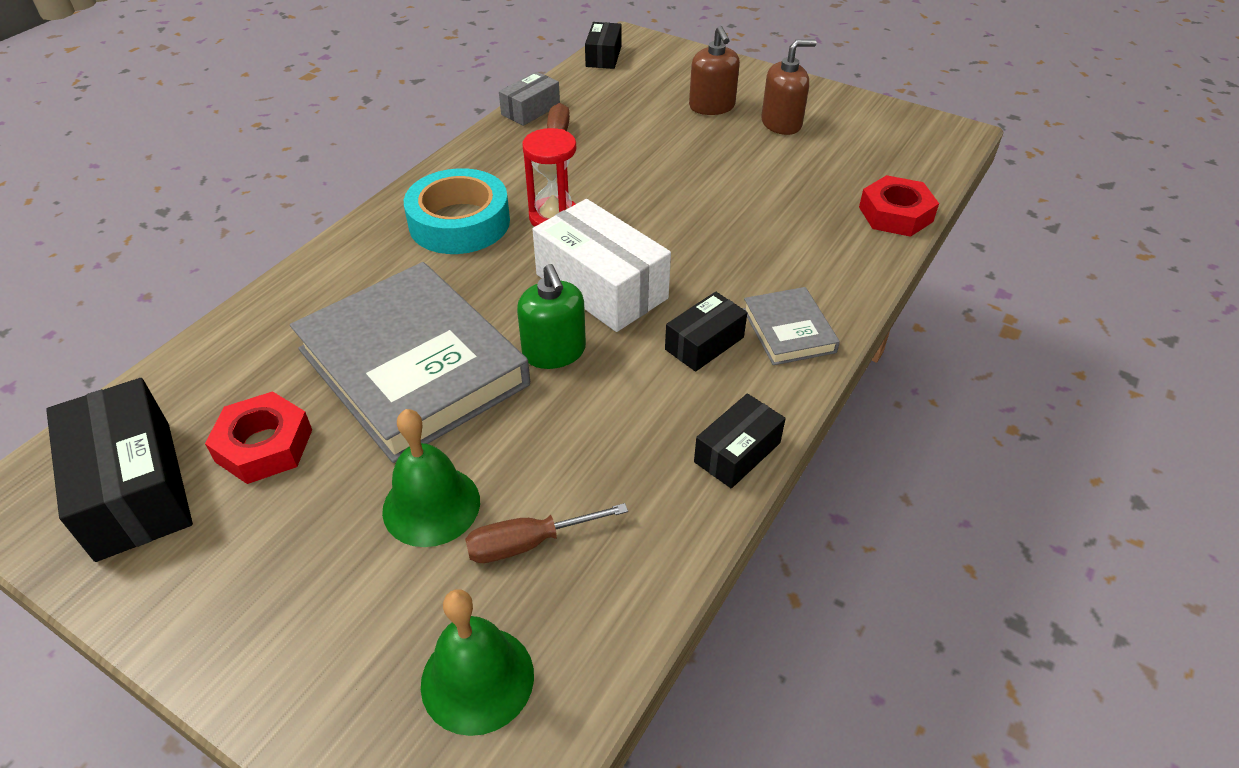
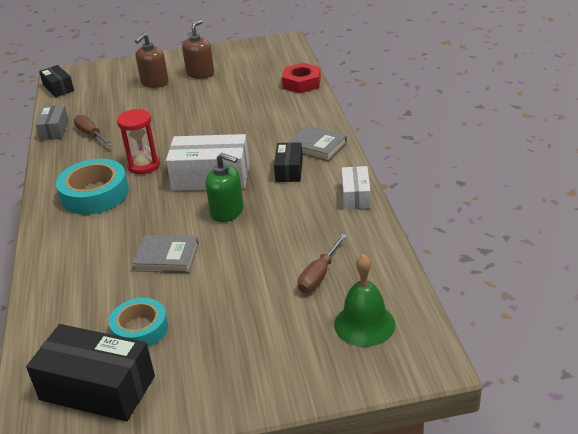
camera: 40 degrees left, 10 degrees down
red nut [205,391,312,484] -> turquoise tape [109,298,168,347]
grey book [290,262,530,463] -> grey book [132,235,199,273], size x0.46
green bell [382,409,480,547] -> none
brown soap dispenser [689,26,740,115] -> brown soap dispenser turned 90 degrees clockwise [135,33,169,88]
black box [694,393,786,489] -> white box [342,166,371,210]

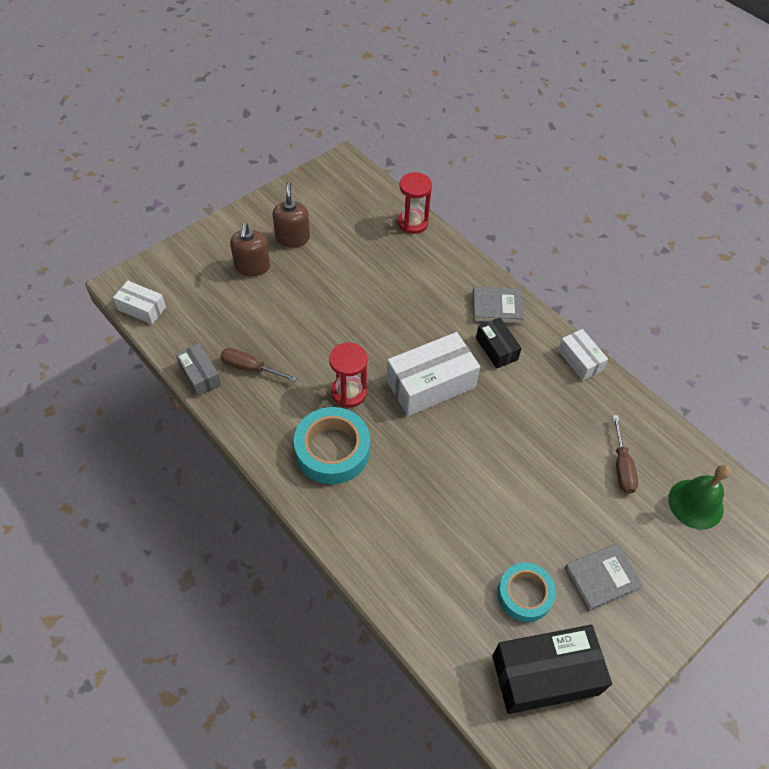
camera: 35 degrees left, 20 degrees up
black box [39,65,74,97] -> white box [113,281,166,324]
grey book [132,235,199,273] -> grey book moved to [565,543,643,611]
green soap dispenser [206,153,243,222] -> none
red nut [282,63,321,93] -> red hourglass [398,172,432,234]

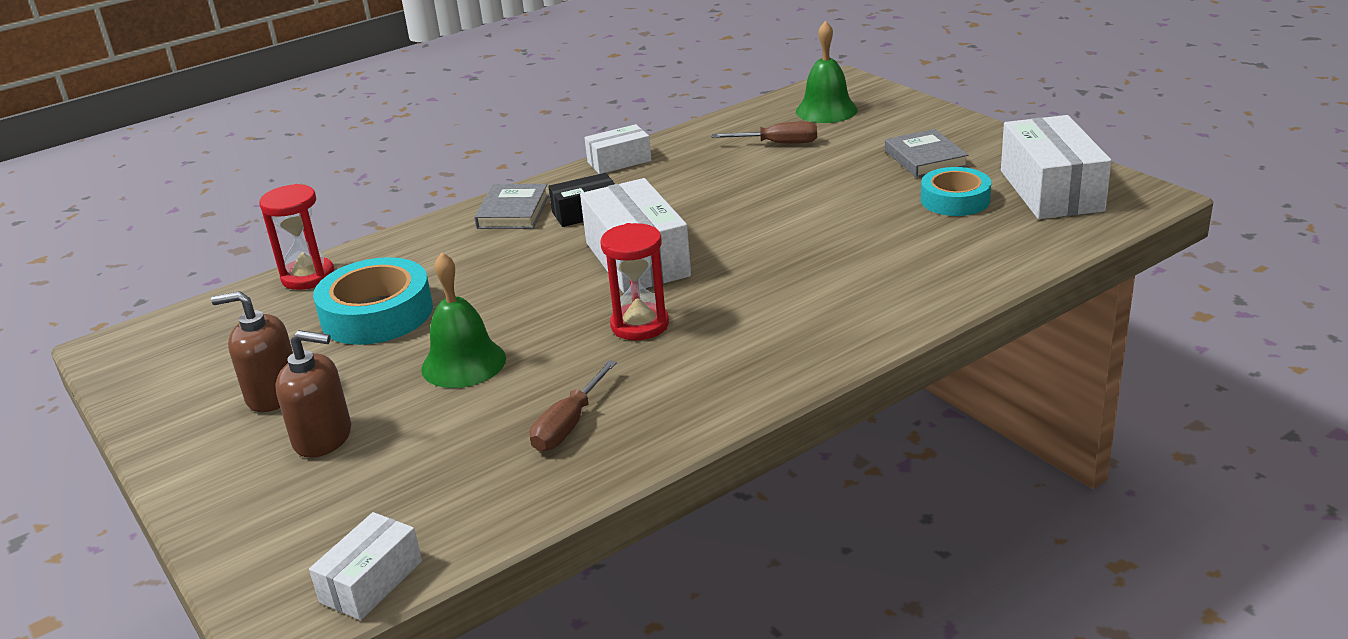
camera: 80 degrees left, 25 degrees down
grey box [176,343,221,397] -> none
turquoise tape [294,407,370,484] -> turquoise tape moved to [313,257,433,345]
black box [492,625,612,714] -> white box [1001,115,1111,219]
none -> green bell [421,252,506,388]

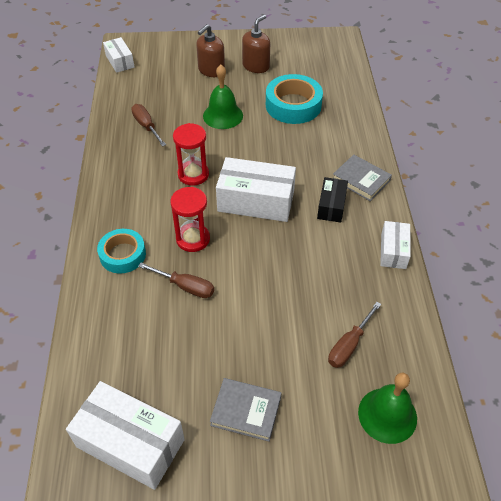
camera: 120 degrees right, 20 degrees up
red hourglass [259,184,334,290] -> red hourglass moved to [170,187,210,252]
turquoise tape [921,167,991,216] -> turquoise tape moved to [97,229,146,273]
none -> brown screwdriver [138,263,214,298]

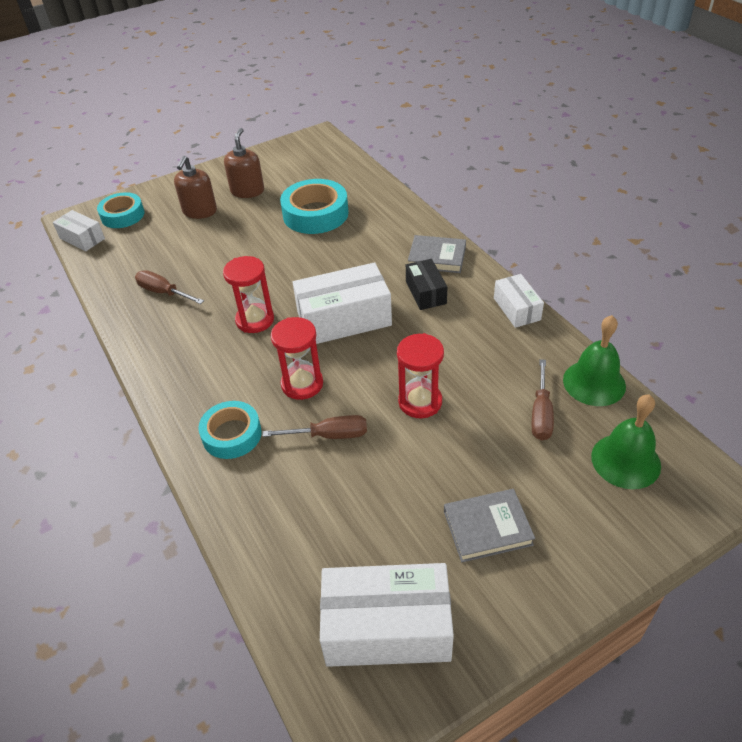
camera: 25 degrees left, 5 degrees down
green bell [203,65,243,129] -> green bell moved to [563,315,626,406]
none -> turquoise tape [97,192,145,228]
none -> red hourglass [397,333,444,418]

